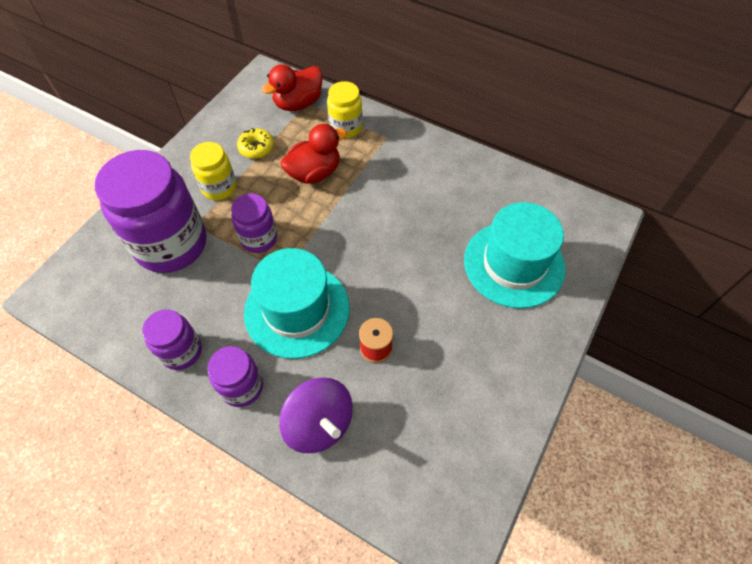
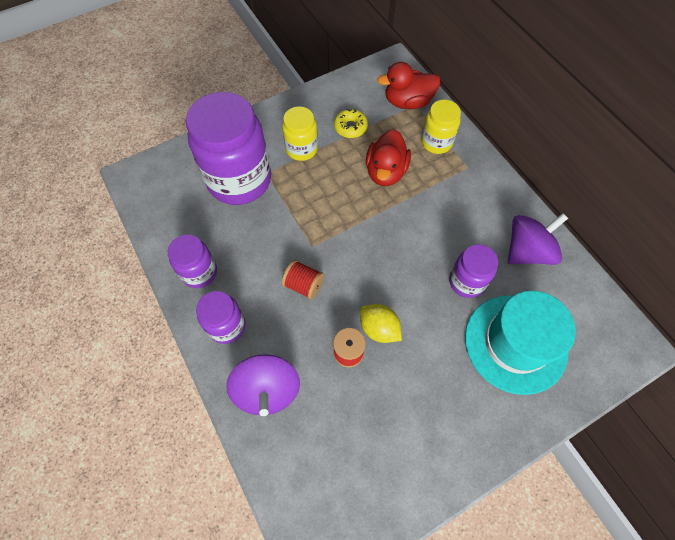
camera: 30 degrees right, 5 degrees up
purple jar [231,194,277,253] -> purple jar moved to [449,244,498,298]
turquoise hat [244,248,350,359] -> red spool [282,260,324,300]
red duck [281,124,347,184] -> red duck turned 105 degrees clockwise [366,129,411,186]
none -> yellow lemon [360,304,402,343]
none -> purple spinning top [508,213,568,265]

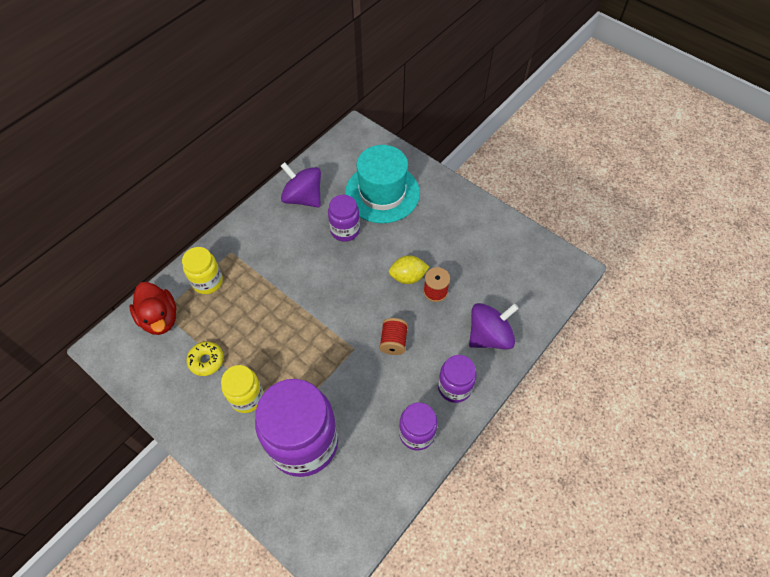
camera: 110 degrees left, 5 degrees down
yellow lemon [360,304,402,343] -> yellow lemon turned 60 degrees clockwise [389,255,429,284]
red duck [366,129,411,186] -> none

